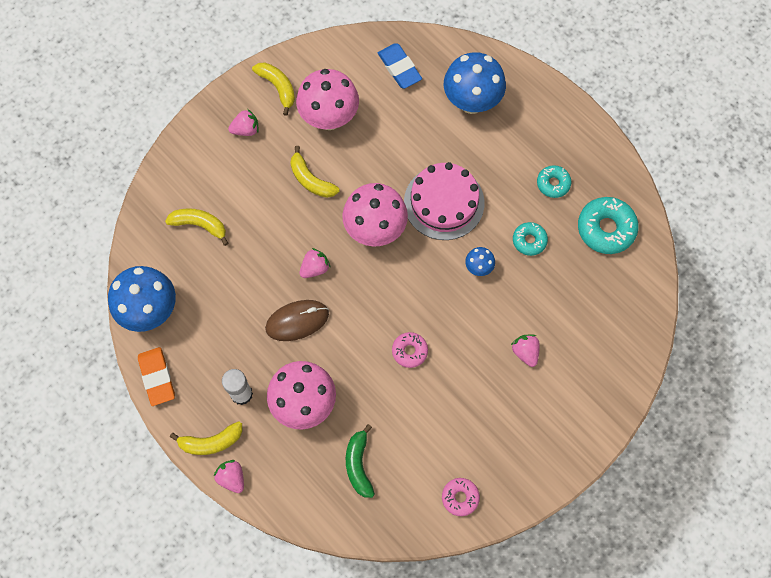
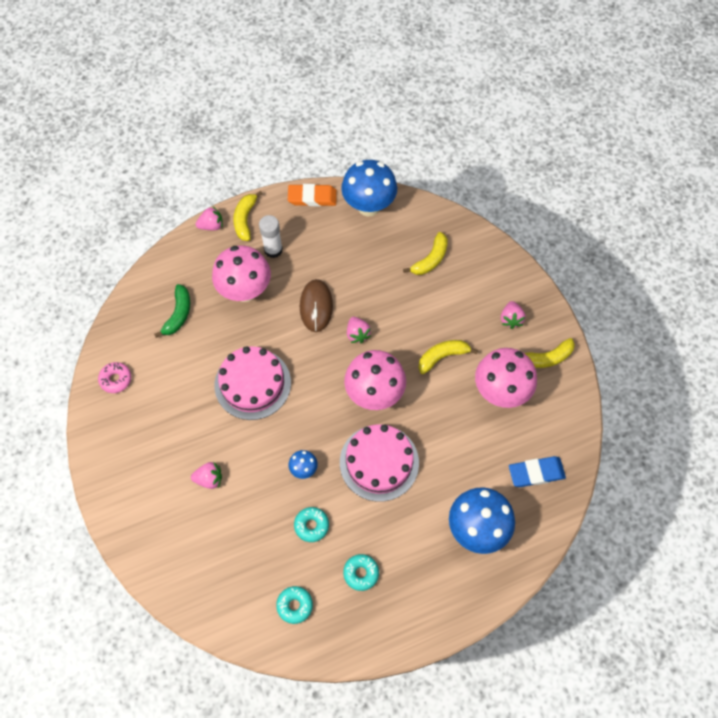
camera: 110 degrees right, 5 degrees down
green banana [346,424,375,498] -> green banana turned 90 degrees clockwise [154,284,190,338]
pink donut [392,332,428,368] -> pink cake [215,346,291,420]
turquoise donut [578,197,639,254] -> turquoise donut [276,586,313,624], size x0.58

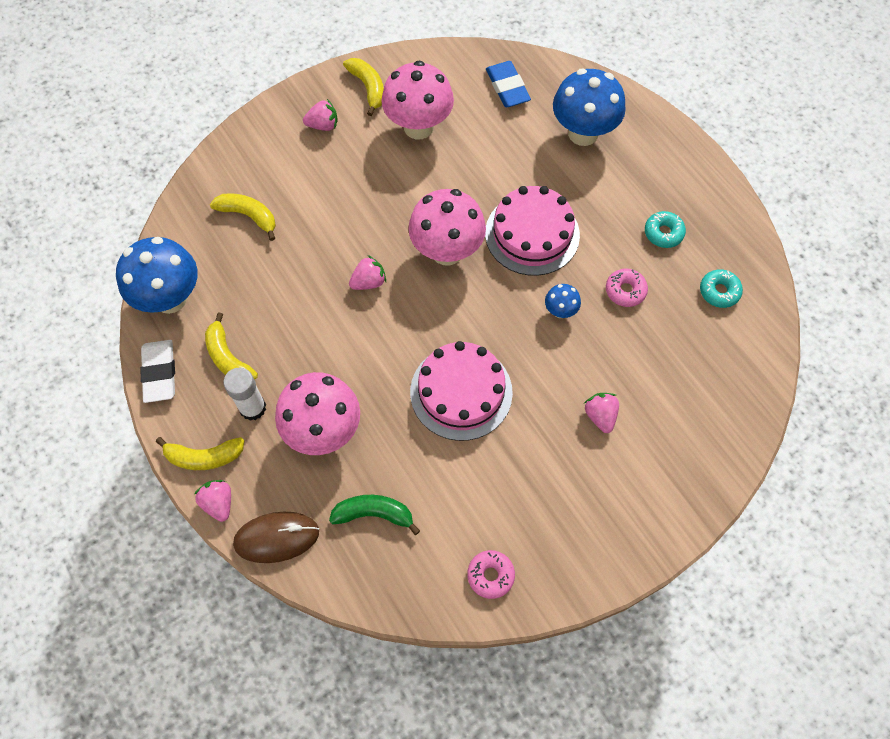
camera: 100 degrees left, 0 degrees up
orange eraser [288,184,337,206] -> white eraser [140,340,175,403]
turquoise donut [294,507,329,542] -> pink donut [606,269,648,307]
brown mouse [300,279,333,332] -> brown mouse moved to [233,512,319,563]
yellow banana [418,340,478,374] -> yellow banana moved to [205,313,258,380]

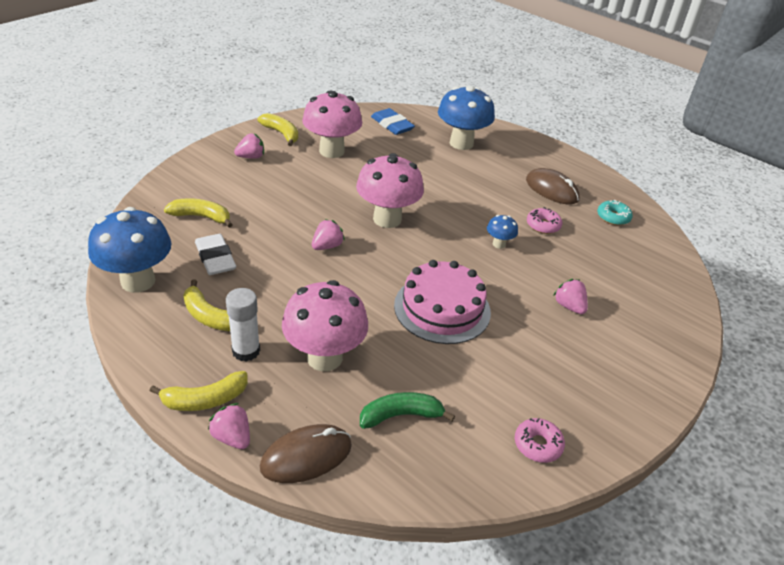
camera: 20 degrees left, 25 degrees down
white eraser [140,340,175,403] -> white eraser moved to [195,234,236,275]
pink cake [485,186,580,276] -> none
turquoise donut [645,211,686,248] -> brown mouse [526,168,580,205]

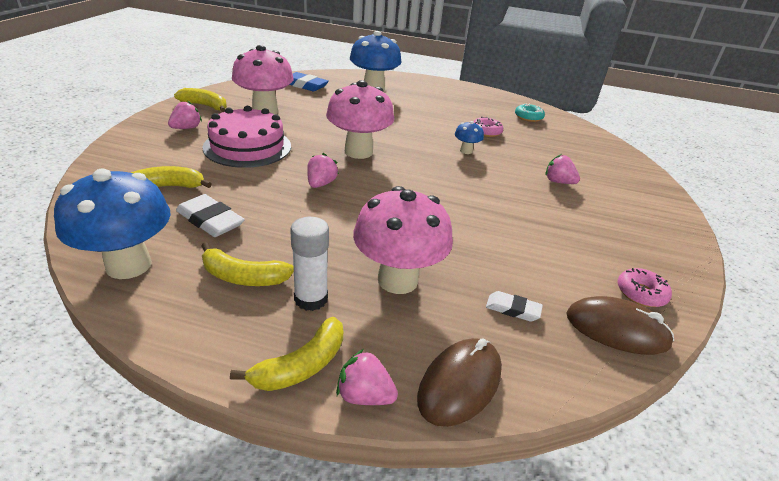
camera: 25 degrees left, 5 degrees down
green banana [360,392,455,429] -> white eraser [486,291,543,322]
pink cake [394,260,491,344] -> pink cake moved to [202,106,291,168]
brown mouse [526,168,580,205] -> brown mouse moved to [566,296,674,355]

